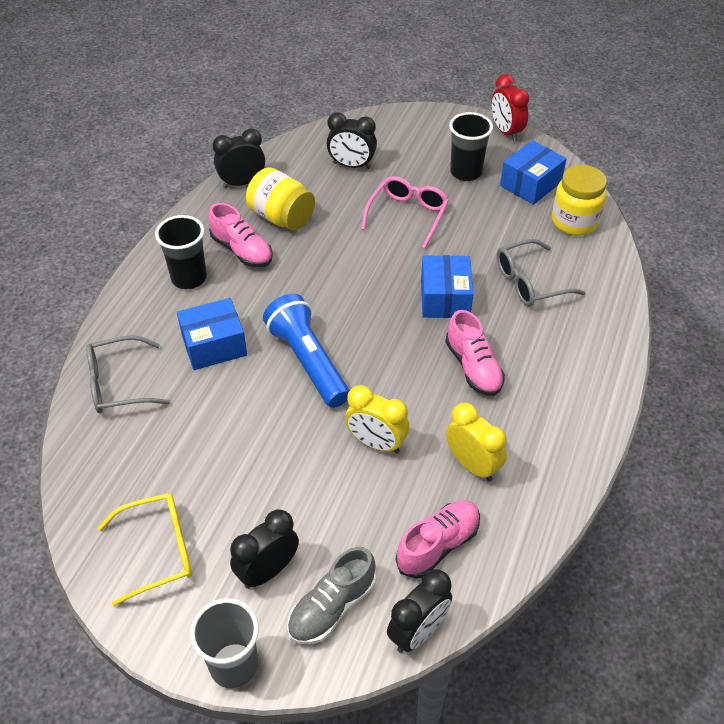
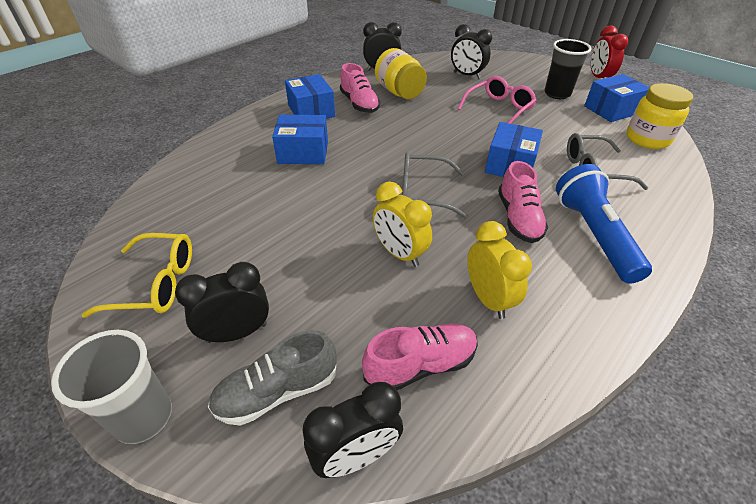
camera: 20 degrees right, 5 degrees down
grey glasses [86,335,170,413] -> grey glasses moved to [402,152,468,219]
black cup [155,215,207,289] -> blue box [285,74,335,119]
blue flashlight [263,294,350,408] -> blue flashlight moved to [556,164,652,284]

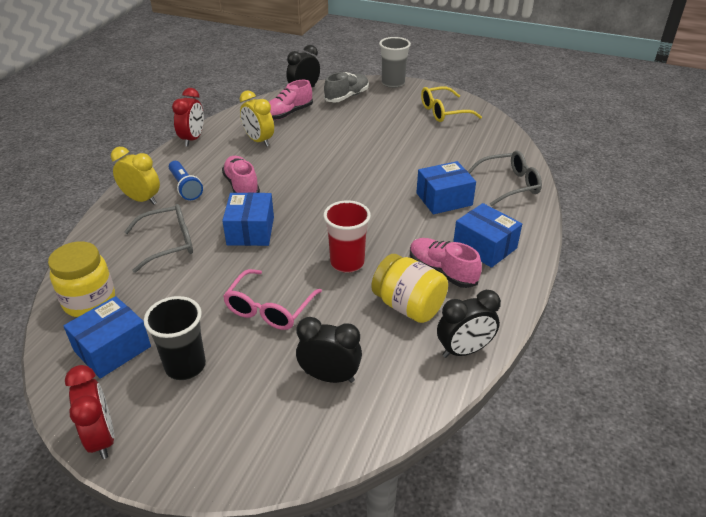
camera: 160 degrees right, 5 degrees down
black clock [175,262,269,343] -> none
yellow clock [373,182,432,267] -> yellow clock moved to [111,147,160,205]
grey glasses [402,152,468,219] -> grey glasses moved to [468,151,542,206]
blue flashlight [556,164,652,284] -> blue flashlight [169,161,203,200], size x0.64
none -> red clock [172,88,204,147]
none -> red cup [323,200,371,273]

